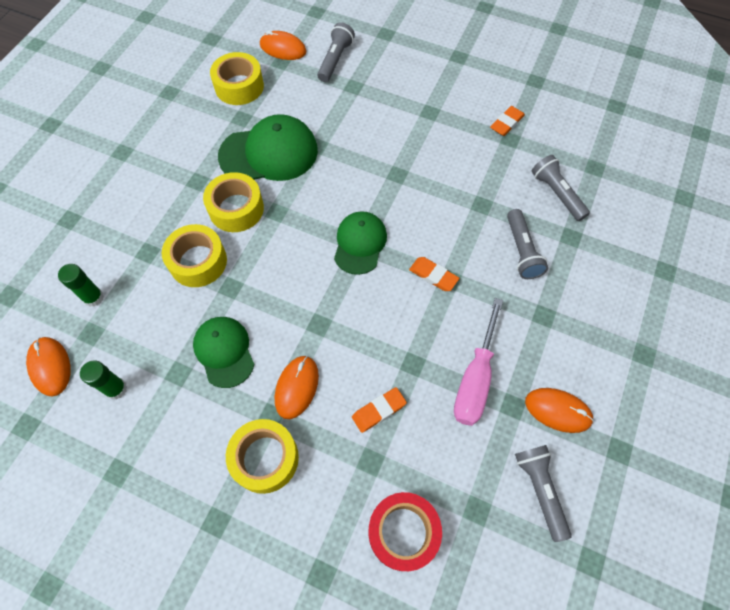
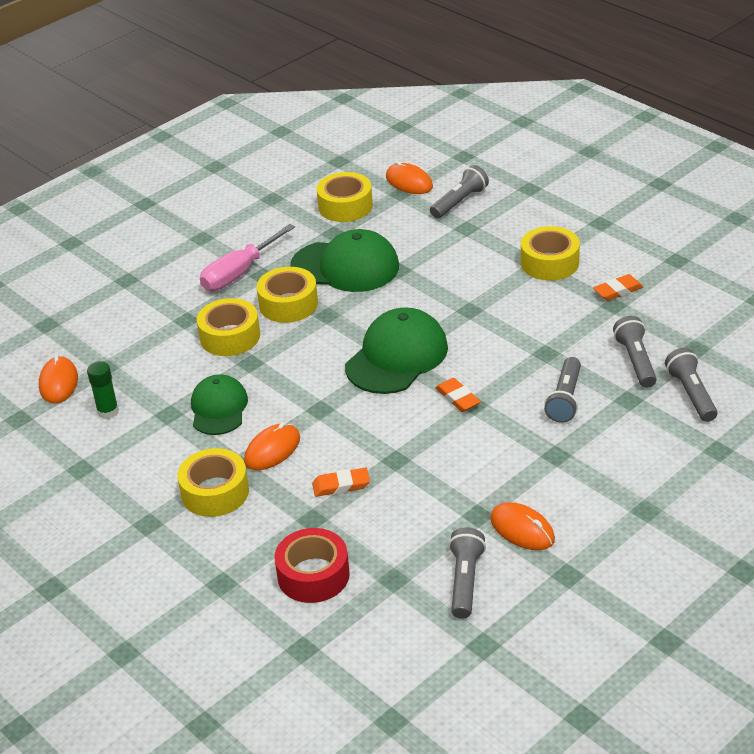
camera: 25 degrees right, 25 degrees down
green glue stick [58,264,104,307] -> none
green cap [334,211,387,275] -> green cap [345,307,448,394], size x1.54
pink screwdriver [454,298,503,426] -> pink screwdriver moved to [200,224,295,291]
none -> yellow tape [521,226,580,281]
none -> grey flashlight [665,348,718,422]

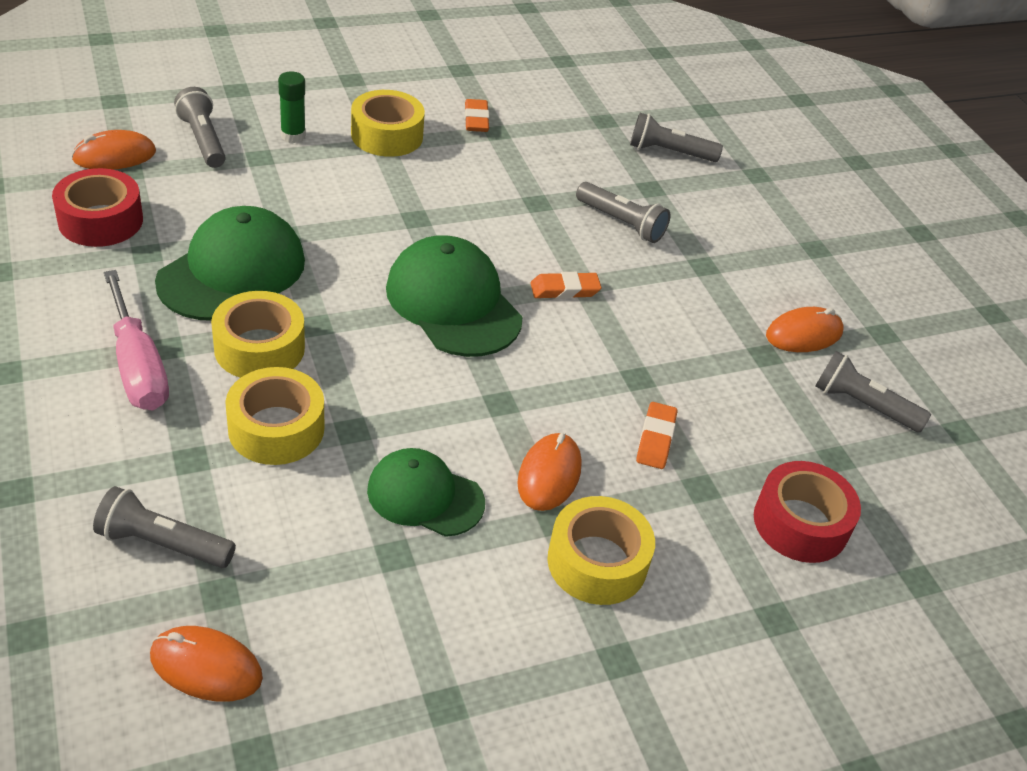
camera: 75 degrees left, 5 degrees up
green glue stick [87,361,119,419] -> green glue stick moved to [278,72,306,143]
orange mouse [244,422,300,470] -> orange mouse turned 45 degrees clockwise [517,433,582,511]
yellow tape [317,172,373,222] -> red tape [52,168,143,247]
grey flashlight [613,316,657,388] -> grey flashlight moved to [93,486,236,568]

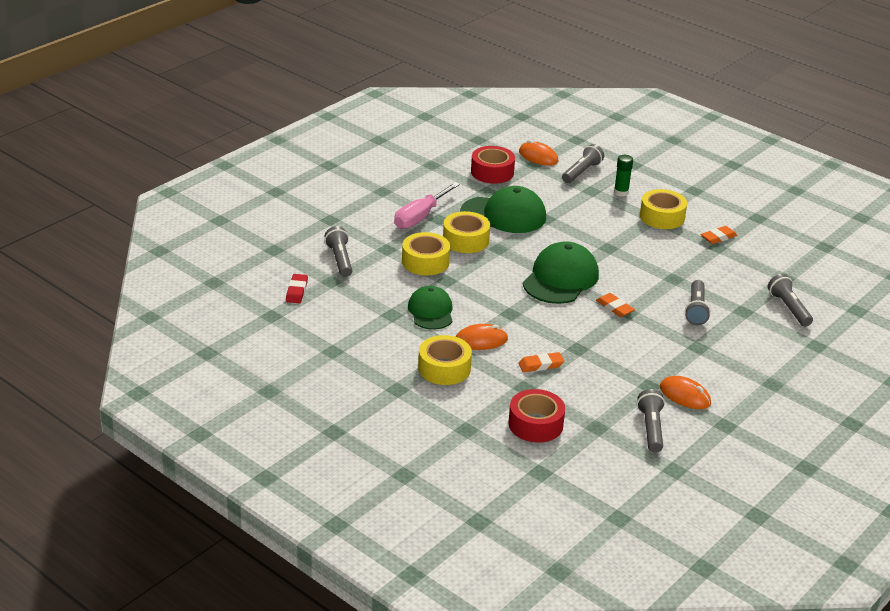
camera: 65 degrees right, 10 degrees down
orange mouse [150,626,263,702] -> red eraser [286,274,308,303]

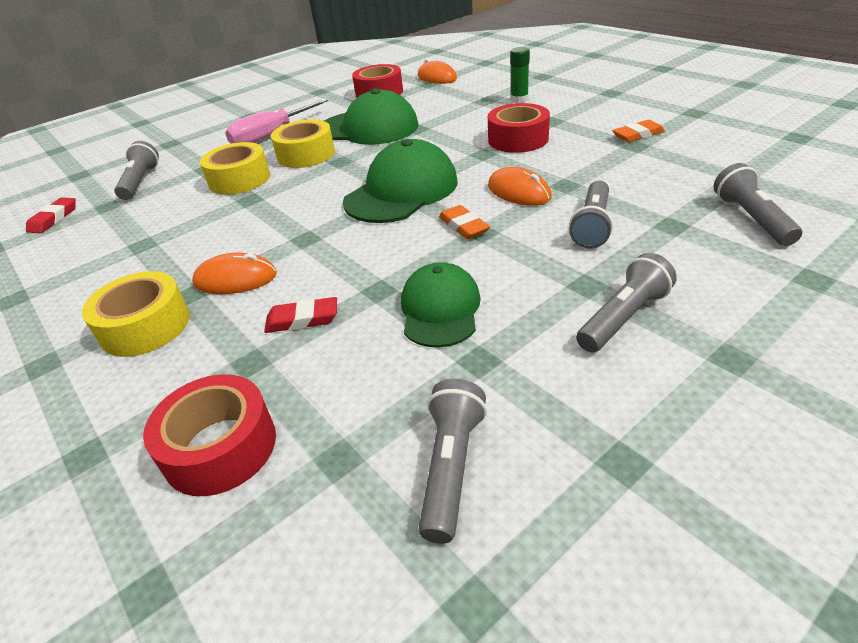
camera: 15 degrees right, 5 degrees up
green cap [408,286,452,330] -> green cap moved to [401,262,481,348]
orange eraser [518,352,564,372] -> red eraser [264,297,337,333]
grey flashlight [562,144,604,183] -> grey flashlight moved to [576,253,677,352]
yellow tape [640,189,687,229] -> none
orange mouse [660,376,711,409] -> orange mouse moved to [488,167,552,206]
none -> red tape [488,103,550,153]

